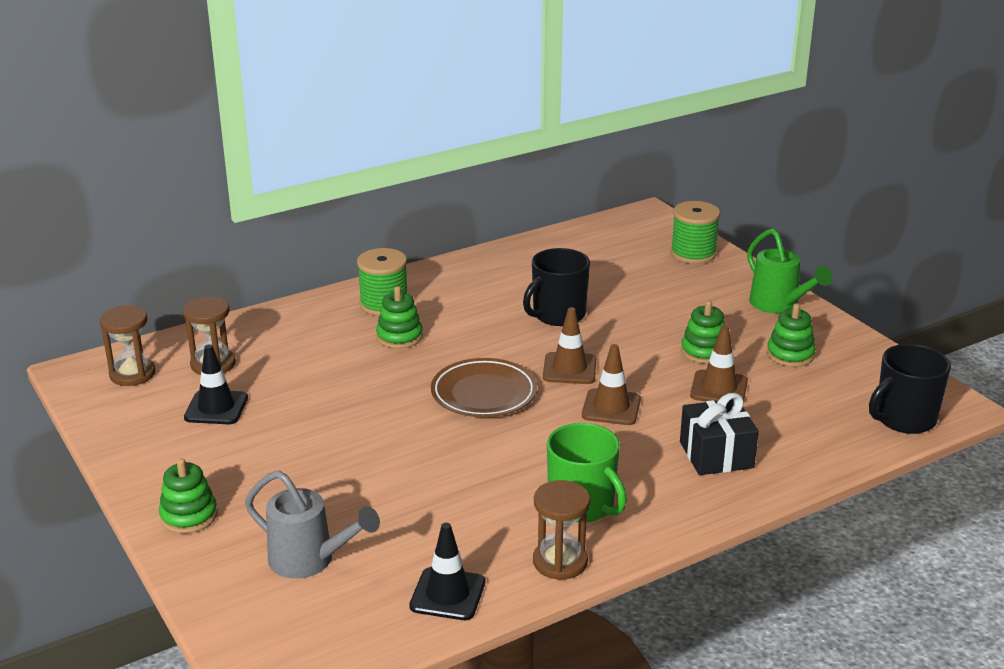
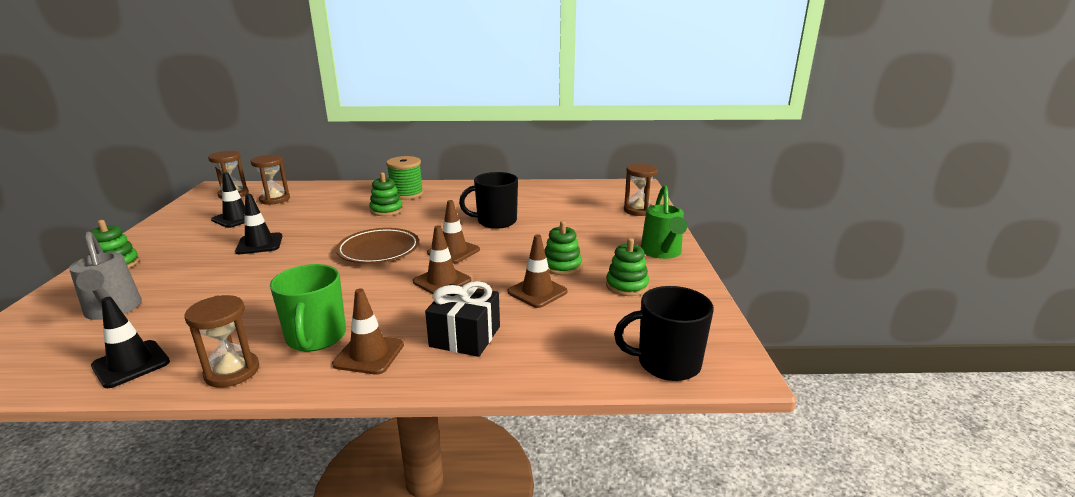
camera: 30 degrees right, 5 degrees down
green spool [671,201,720,264] -> brown hourglass [624,164,658,216]
none -> black traffic cone [235,194,283,254]
none -> brown traffic cone [332,288,404,375]

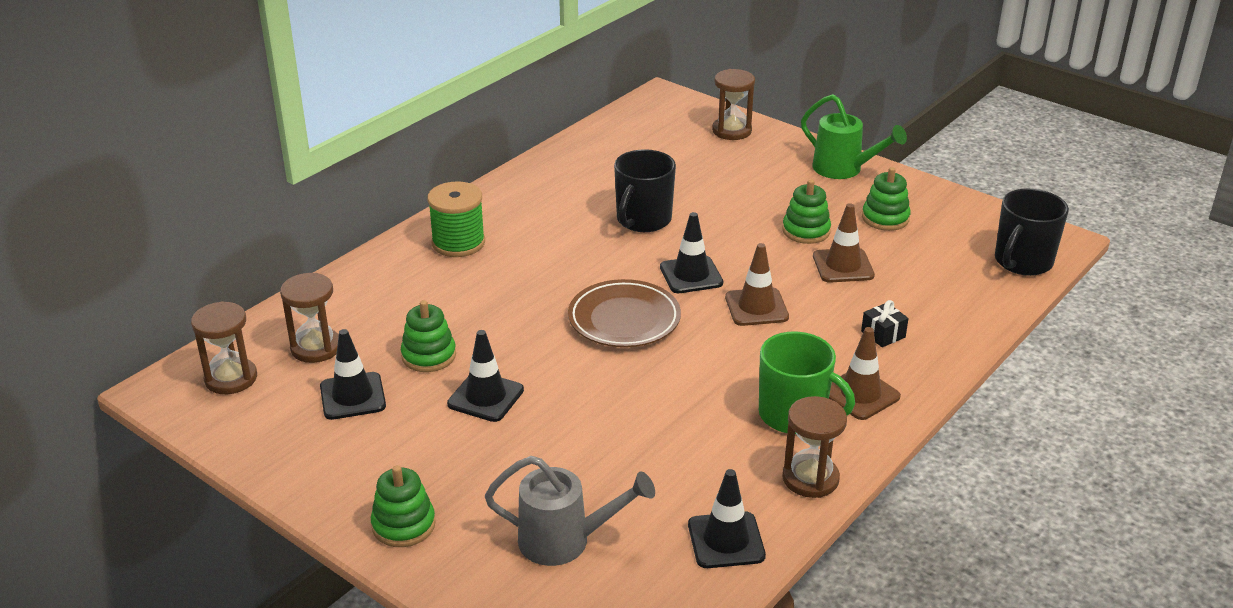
camera: 50 degrees left, 10 degrees up
green stacking toy [369,172,403,216] -> green stacking toy moved to [401,300,456,372]
black gift [425,281,500,357] -> black gift [861,300,909,347], size x0.54
brown traffic cone [427,200,480,264] -> black traffic cone [660,212,723,293]

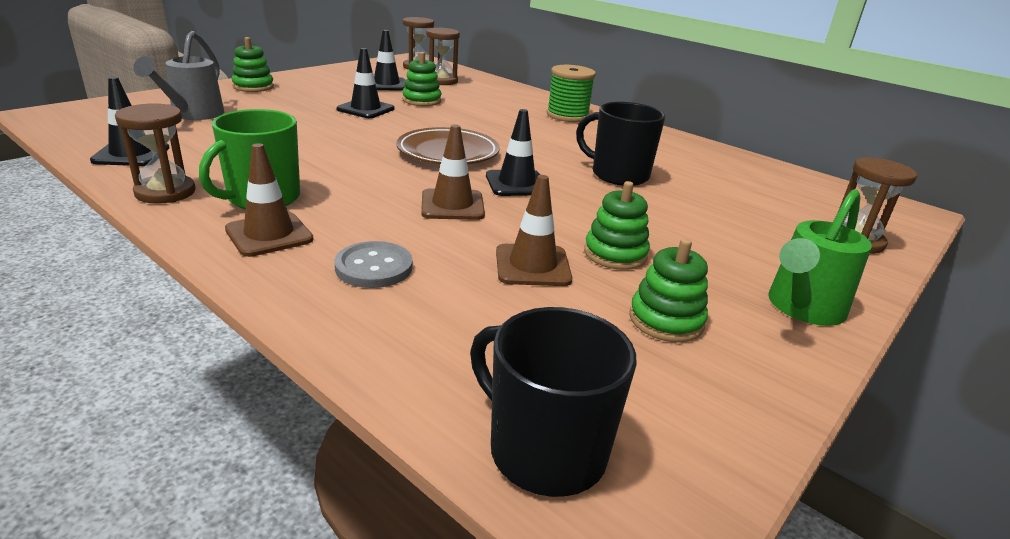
camera: 90 degrees right, 5 degrees down
black gift [861,300,909,347] -> grey button [334,241,413,288]

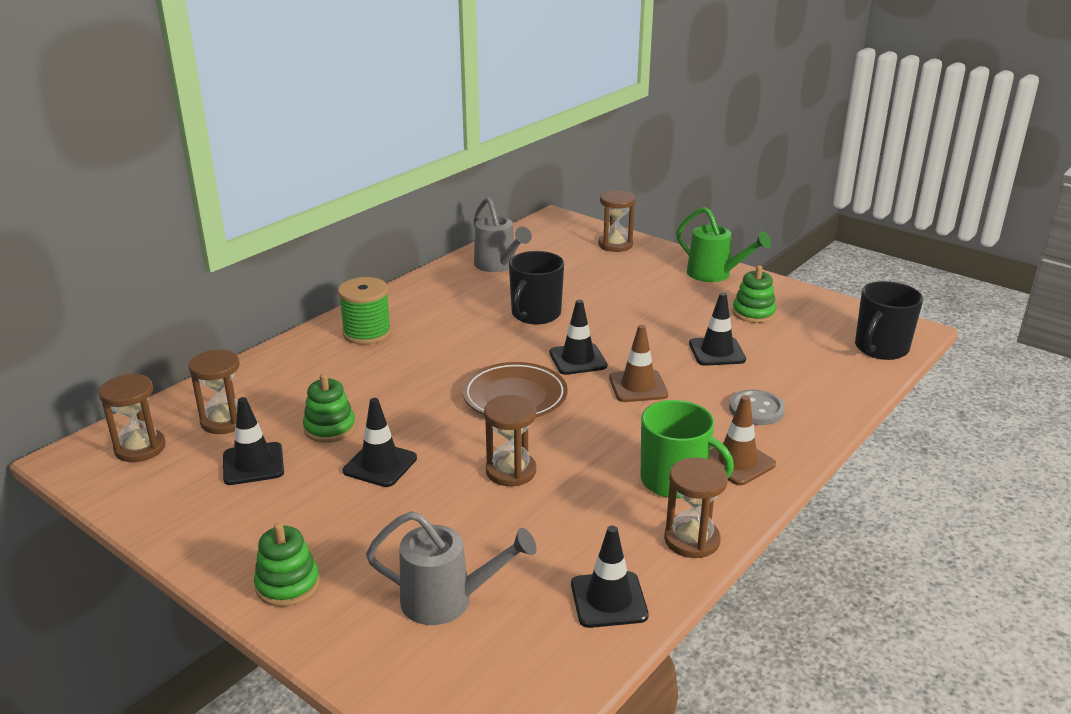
camera: 90 degrees left, 0 degrees up
brown traffic cone [496,175,572,286] -> black traffic cone [689,292,746,366]
green stacking toy [584,181,650,270] -> none
none -> grey watering can [473,197,532,272]
none -> brown hourglass [484,395,536,486]

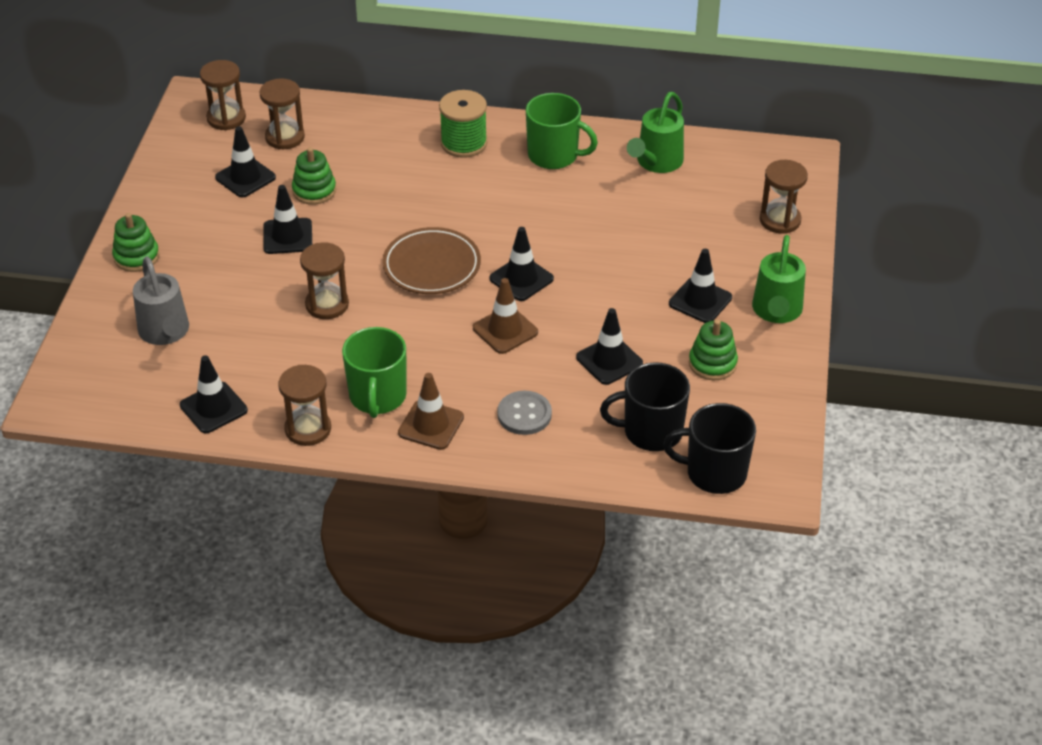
camera: 60 degrees right, 15 degrees up
grey watering can [473,197,532,272] -> green watering can [627,92,684,173]
black mug [509,251,564,324] -> black mug moved to [600,362,690,451]
none -> green mug [526,93,598,169]
none -> black traffic cone [669,249,732,323]

